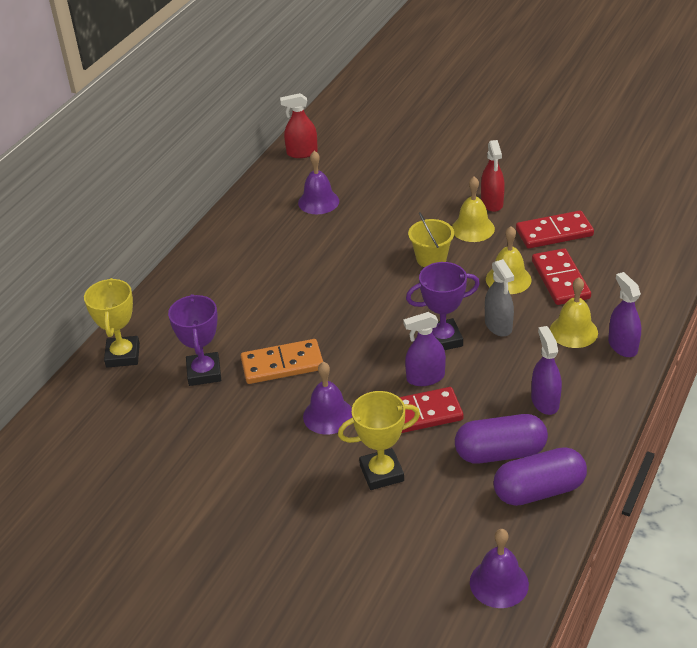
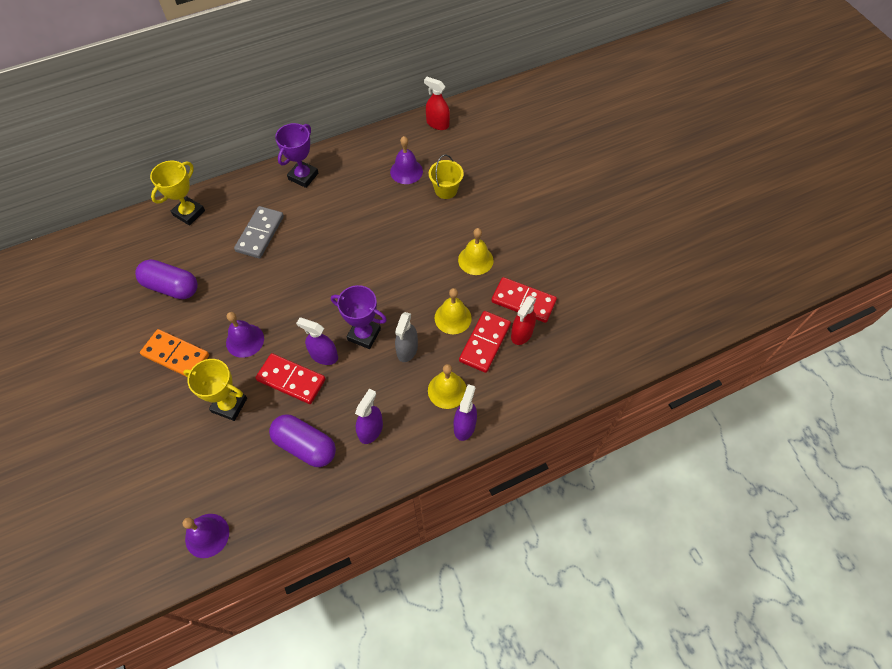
camera: 35 degrees right, 20 degrees up
purple trophy [168,294,221,386] -> purple trophy moved to [275,123,318,188]
orange domino [241,339,323,384] -> orange domino moved to [140,329,209,377]
yellow bucket [408,212,454,268] -> yellow bucket moved to [429,154,464,199]
red spray bottle [481,140,505,212] -> red spray bottle moved to [511,295,536,345]
purple capsule [493,447,587,506] -> purple capsule moved to [135,259,198,299]
none -> grey domino [234,206,284,259]

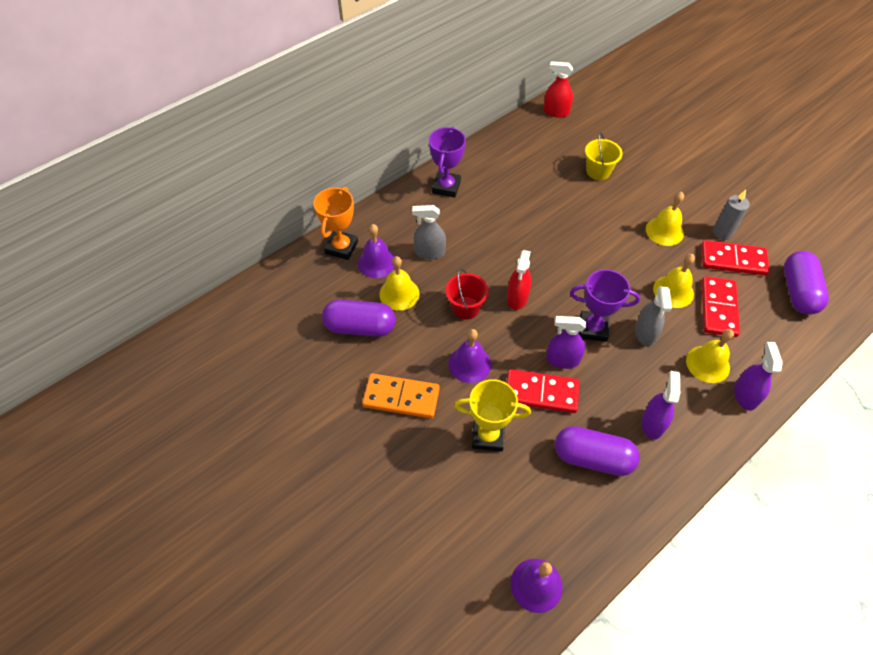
camera: 15 degrees left, 5 degrees down
yellow trophy [150,161,205,226] -> orange trophy [313,187,358,260]
grey domino [234,206,284,259] -> grey spray bottle [412,205,446,259]
purple bell [390,136,423,184] -> purple bell moved to [358,224,395,278]
red spray bottle [511,295,536,345] -> red spray bottle moved to [507,250,531,310]
none -> yellow bell [379,256,419,311]
none -> red bucket [445,269,489,320]
none -> grey candle [713,190,750,240]
none -> purple capsule [784,251,829,315]

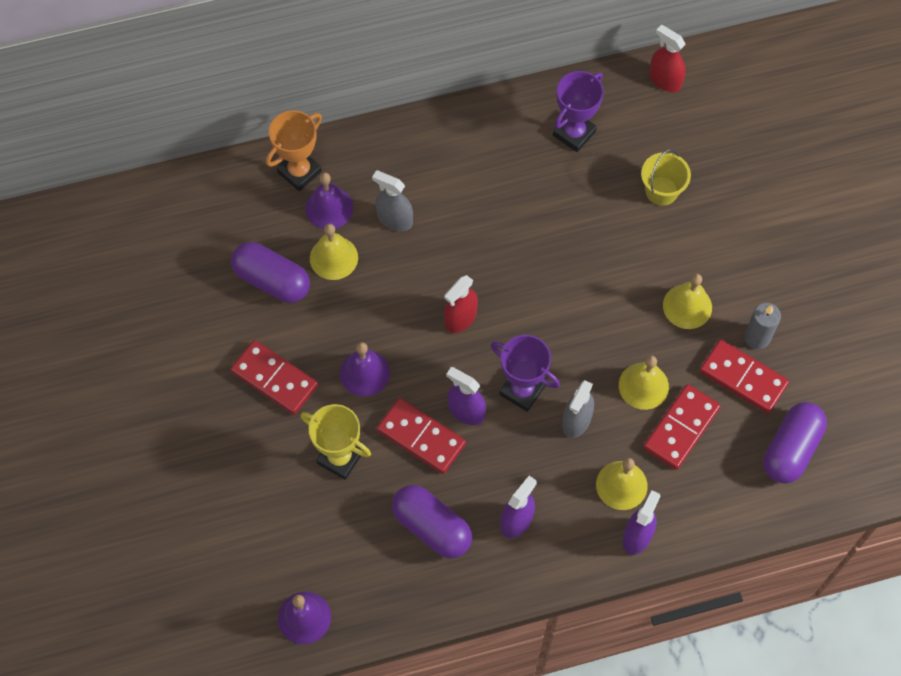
camera: 25 degrees right, 10 degrees up
orange domino [362,374,439,418] -> red domino [231,340,318,415]
purple trophy [429,127,466,198] -> purple trophy moved to [553,71,604,152]
red bucket [445,269,489,320] -> none

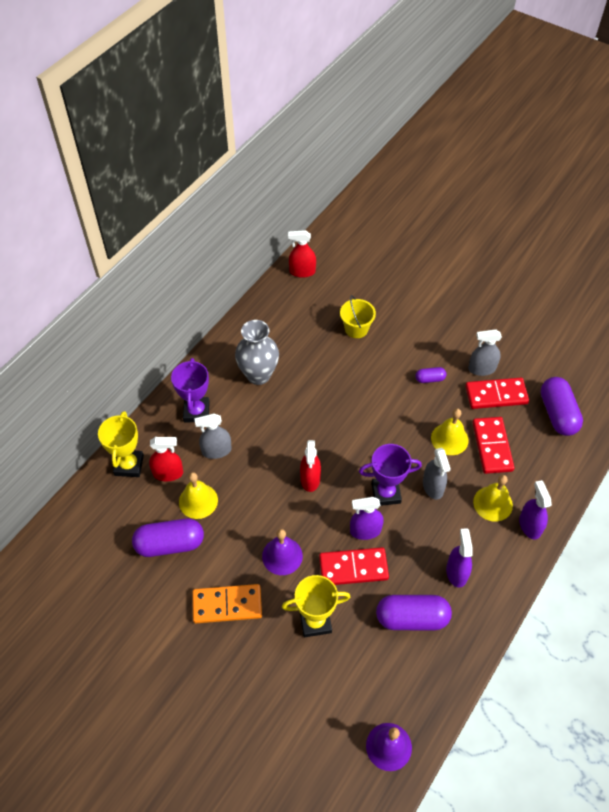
camera: 40 degrees left, 10 degrees down
red domino [231,340,318,415] -> orange domino [192,584,262,623]
orange trophy [266,110,322,191] -> yellow trophy [98,411,144,477]
purple bell [305,172,353,229] -> red spray bottle [149,437,183,481]
purple trophy [553,71,604,152] -> purple trophy moved to [171,358,210,422]
yellow bell [663,273,712,329] -> purple capsule [415,367,447,383]
grey candle [744,303,781,349] -> grey spray bottle [468,329,502,376]
none -> grey vase [235,320,279,385]

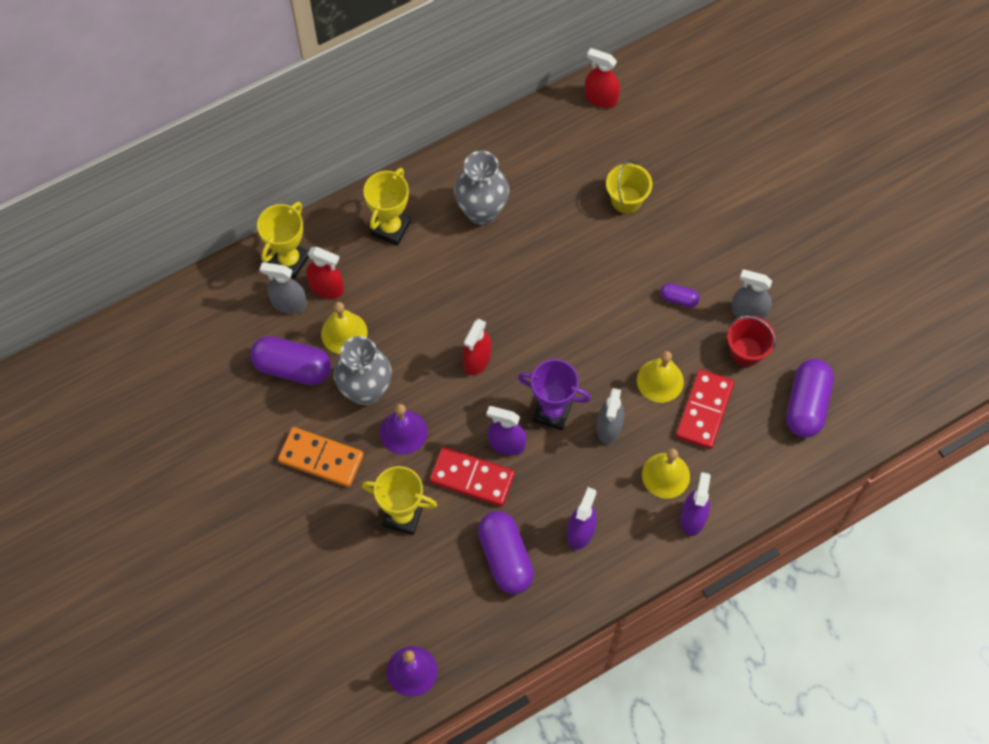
camera: 25 degrees right, 10 degrees up
purple trophy [171,358,210,422] -> yellow trophy [363,168,411,246]
grey spray bottle [195,414,231,459] -> grey spray bottle moved to [260,262,307,314]
purple capsule [376,595,452,630] -> purple capsule turned 45 degrees clockwise [478,511,534,594]
red domino [465,378,529,409] -> red bucket [727,316,776,366]
none -> grey vase [334,336,392,406]

